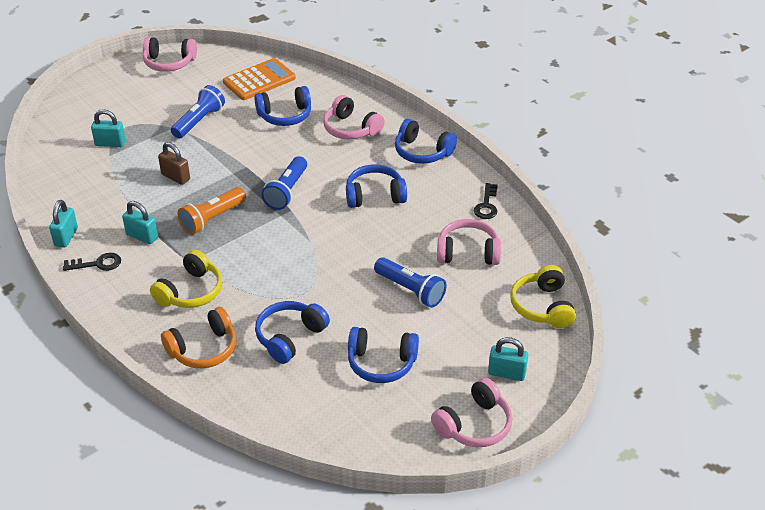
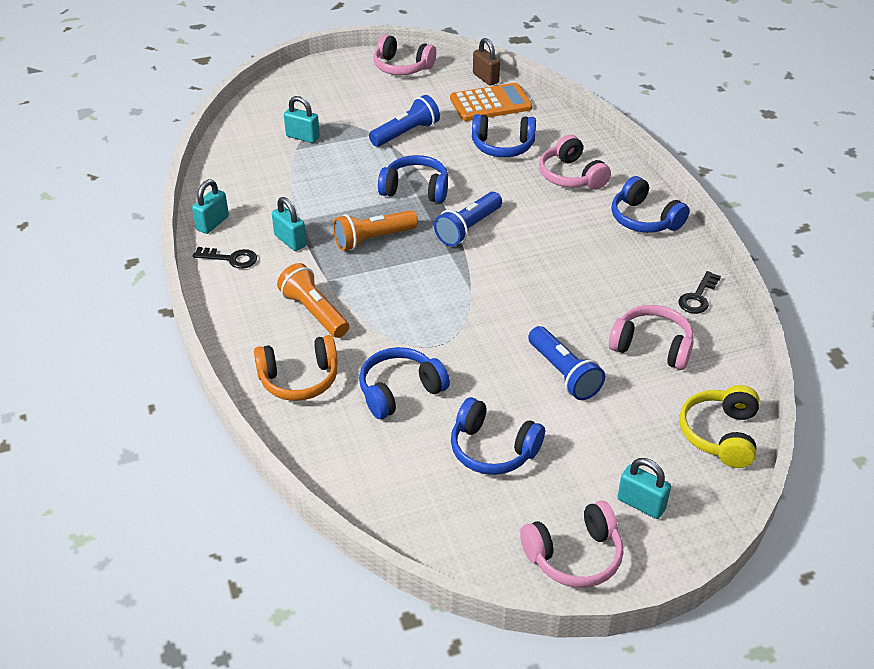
camera: 20 degrees right, 0 degrees up
yellow headphones [150,249,222,308] -> orange flashlight [277,263,349,338]
brown padlock [158,142,190,185] -> brown padlock moved to [473,38,500,86]
blue headphones [346,164,407,208] -> blue headphones moved to [378,155,448,203]

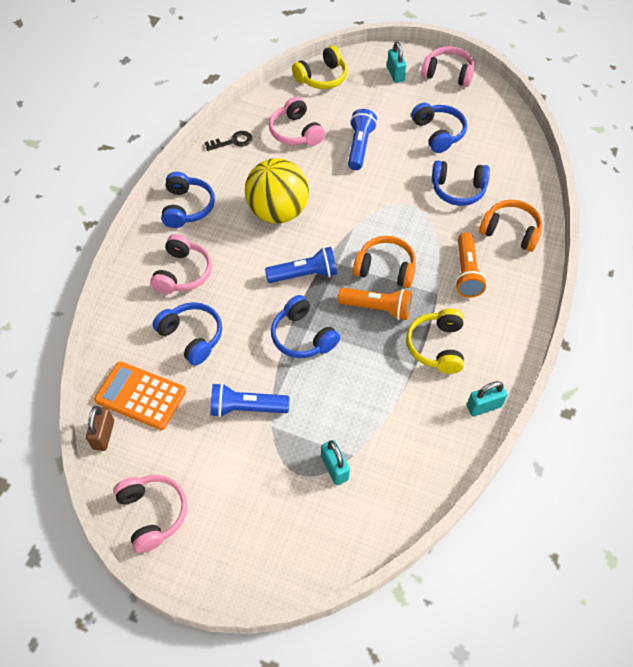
camera: 140 degrees left, 15 degrees up
black key [193,247,257,269] -> none
turquoise padlock [272,197,307,251] -> yellow headphones [406,308,464,374]
none -> yellow ball [245,158,309,224]
none -> orange headphones [353,236,416,288]

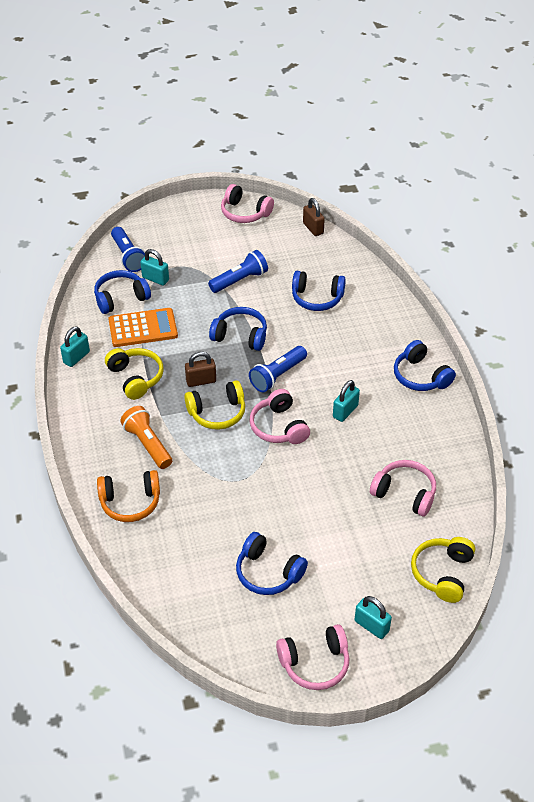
camera: 145 degrees right, 10 degrees down
orange calculator [94,361,186,430] -> orange calculator moved to [108,308,178,347]
pink headphones [150,234,212,294] -> pink headphones moved to [250,389,310,444]
black key [205,131,253,151] -> none
yellow ball [245,158,309,224] -> turquoise padlock [333,380,360,422]
orange flashlight [338,288,412,320] -> brown padlock [185,352,216,387]
blue flashlight [348,109,377,170] -> blue flashlight moved to [111,227,145,272]
orange headphones [353,236,416,288] -> yellow headphones [184,380,245,430]
blue headphones [432,160,490,206] -> blue headphones moved to [94,270,151,314]

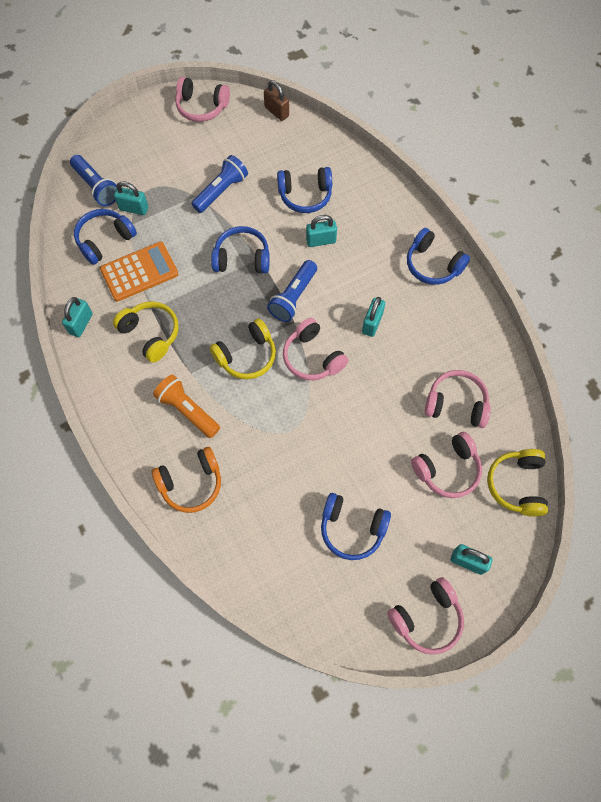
camera: 15 degrees left, 20 degrees up
brown padlock [185,352,216,387] -> none
none -> turquoise padlock [306,215,337,247]
none -> pink headphones [411,432,482,498]

